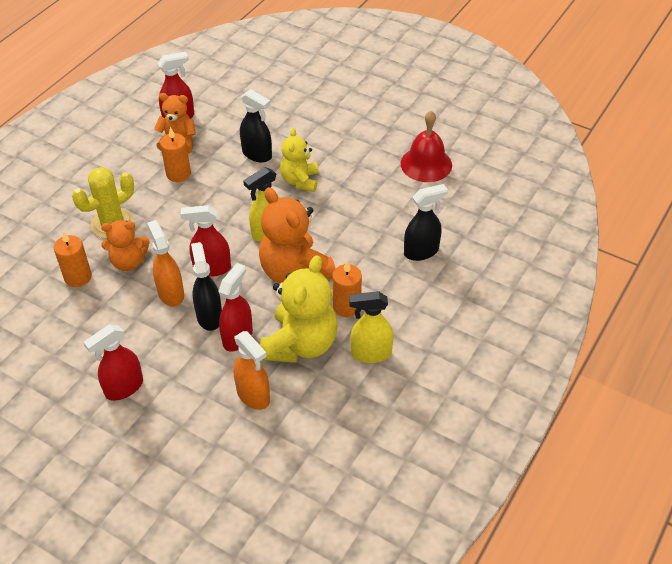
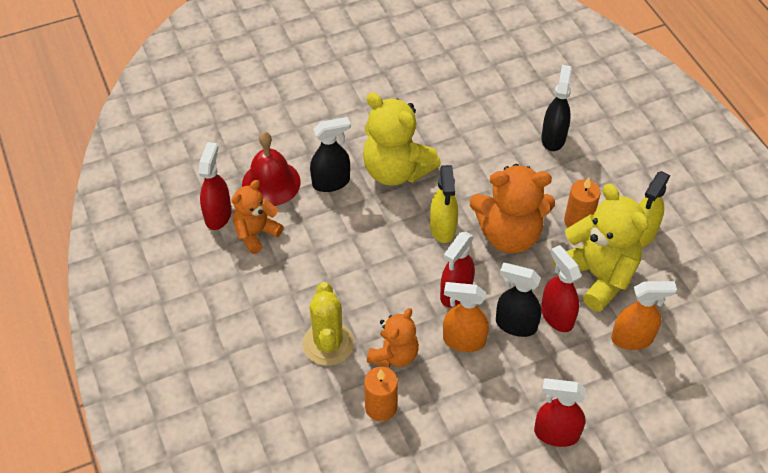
camera: 55 degrees left, 5 degrees up
red spray bottle [83,324,143,401] -> red spray bottle turned 105 degrees clockwise [534,378,586,447]
orange candle [160,127,191,182] -> none
yellow teddy bear [280,128,318,192] -> yellow teddy bear [363,92,441,186], size x1.66
red bell [401,111,452,182] -> red bell moved to [242,132,300,206]

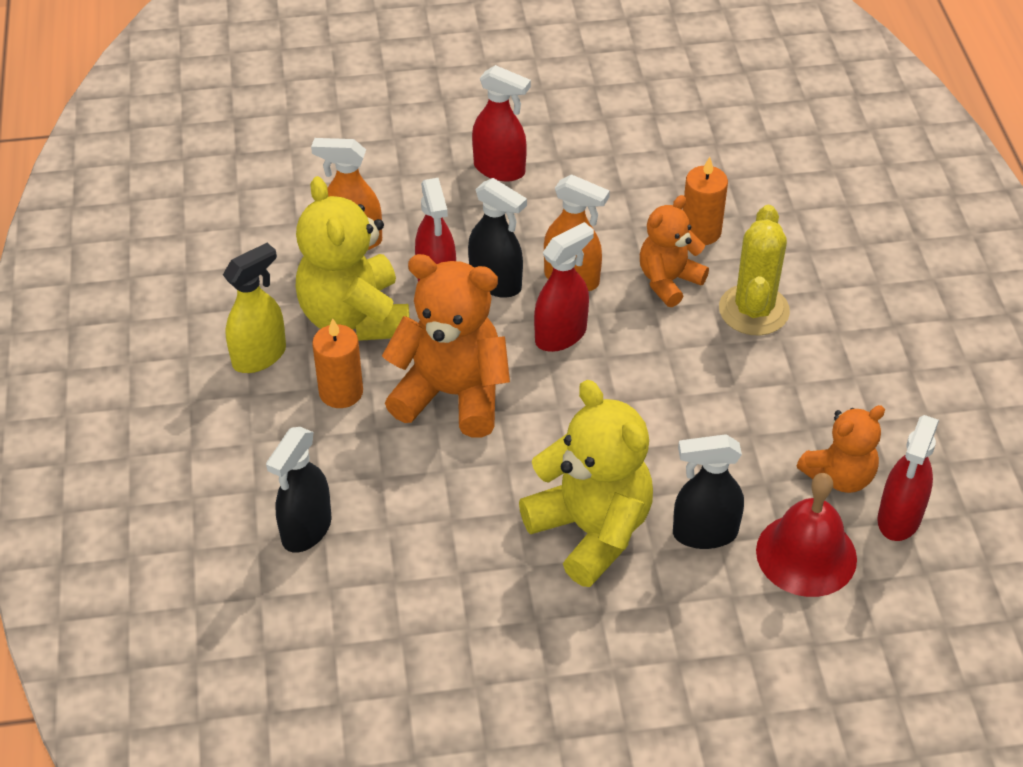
camera: 165 degrees left, 5 degrees down
yellow spray bottle [430,165,458,243] -> none

